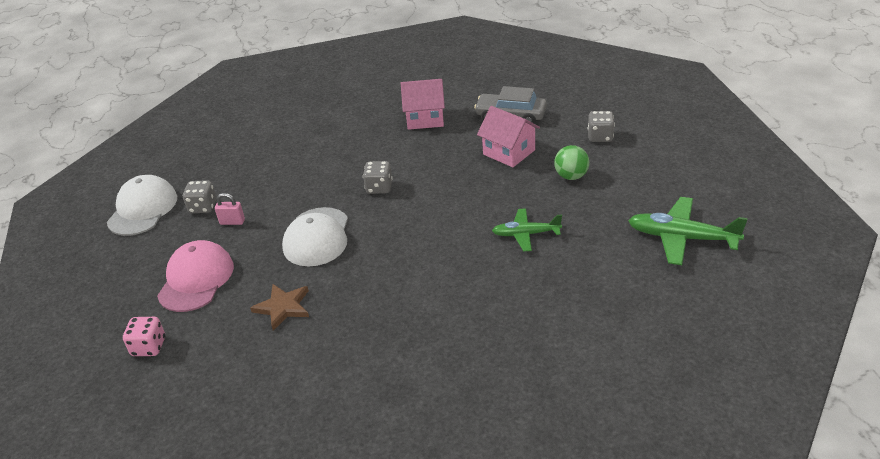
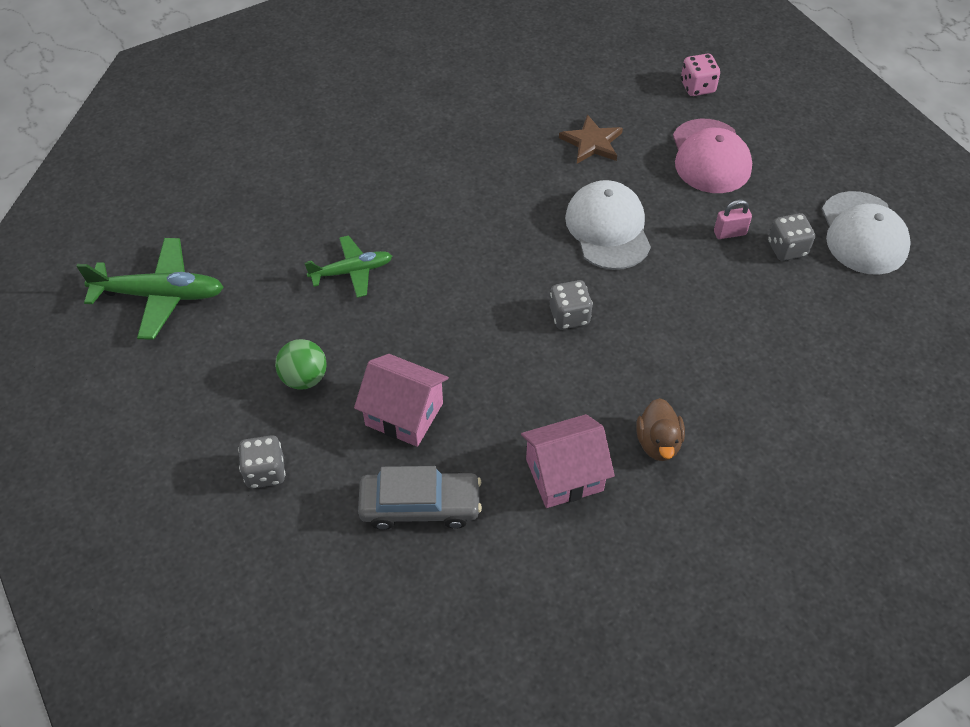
camera: 160 degrees right, 15 degrees up
none -> brown duck [636,398,685,461]

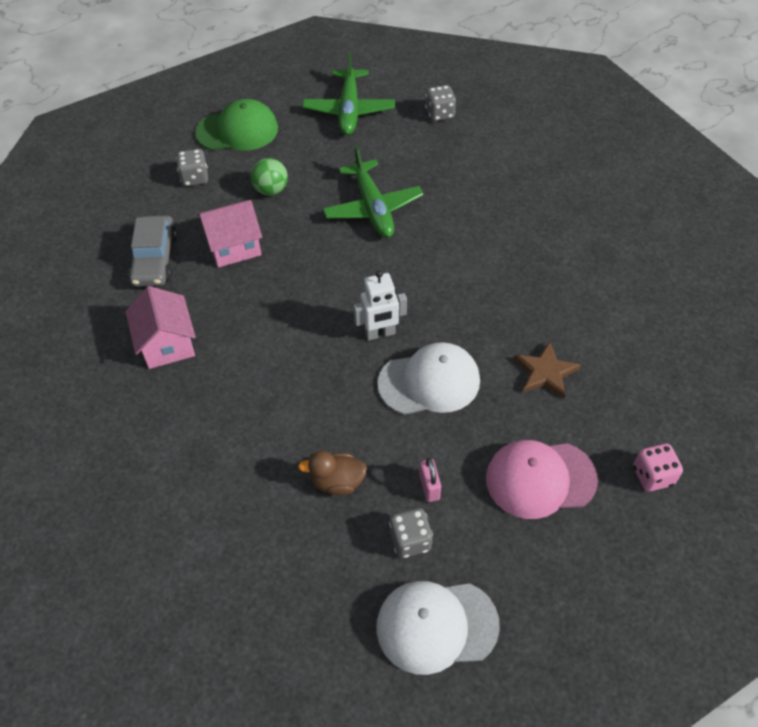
camera: 90 degrees right, 0 degrees up
green plane [305,235,392,298] -> green plane [323,145,423,238], size x1.56
pink house [354,354,449,447] -> pink house turned 45 degrees clockwise [197,200,262,268]
grey dice [550,280,593,329] -> grey dice moved to [425,85,456,121]
brown duck [636,398,685,461] -> brown duck moved to [298,451,367,495]
none -> green cap [195,99,278,151]
none -> white robot [354,270,407,340]

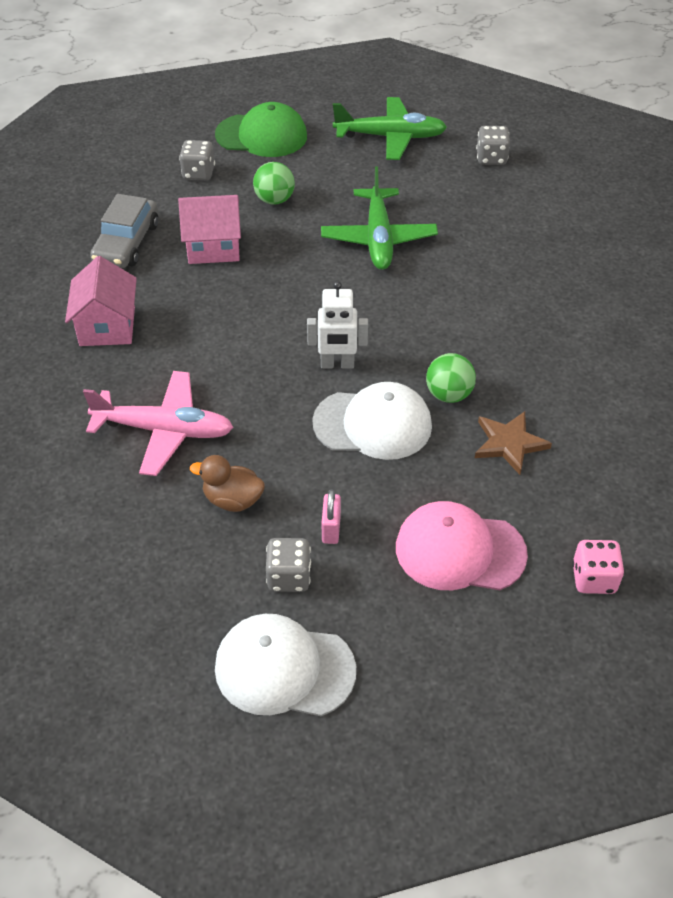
camera: 15 degrees right, 5 degrees down
green plane [302,52,395,135] -> green plane turned 105 degrees counterclockwise [333,97,447,160]
none -> pink plane [83,371,234,476]
none -> green ball [426,353,476,403]

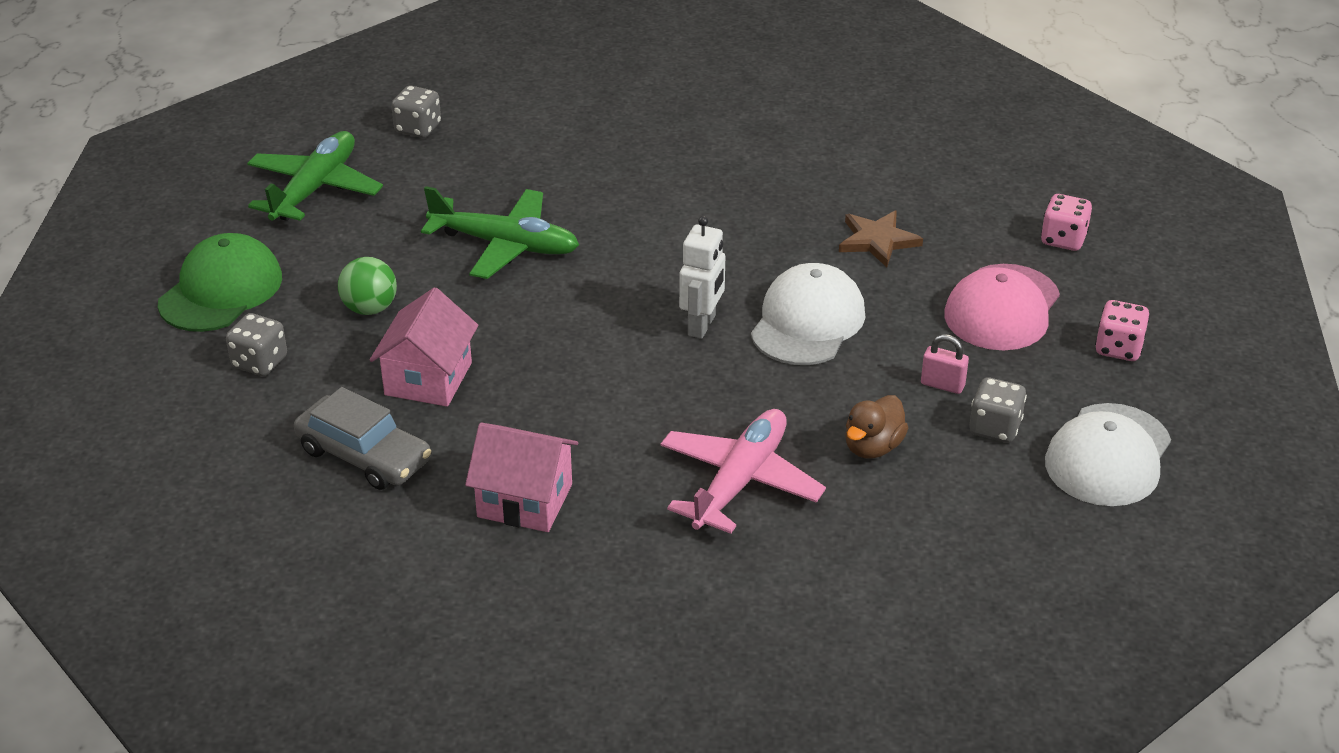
camera: 70 degrees left, 10 degrees down
green ball [426,353,476,403] -> none
none -> pink dice [1095,300,1150,361]

